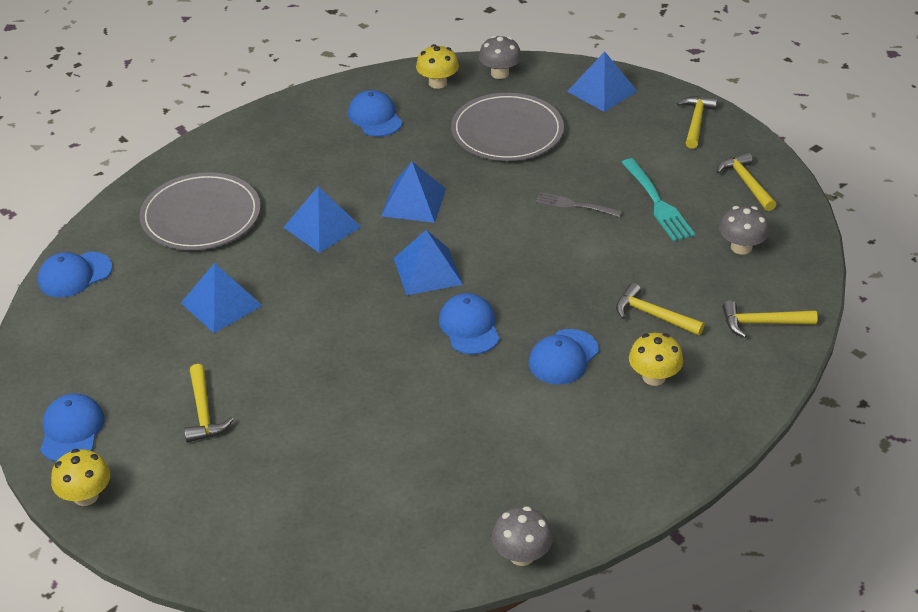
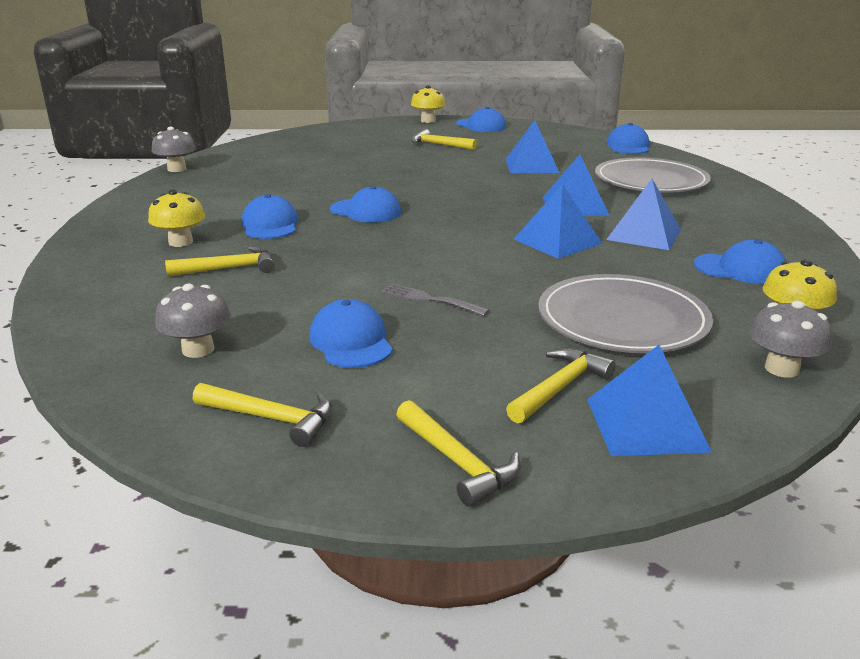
camera: 130 degrees right, 15 degrees down
blue pyramid [394,230,463,295] -> blue pyramid moved to [606,179,681,250]
grey fork [536,192,622,217] -> grey fork turned 120 degrees counterclockwise [381,283,490,316]
turquoise fork [621,158,695,242] -> blue cap [309,299,393,368]
yellow hammer [722,300,818,338] -> yellow hammer moved to [506,348,616,423]

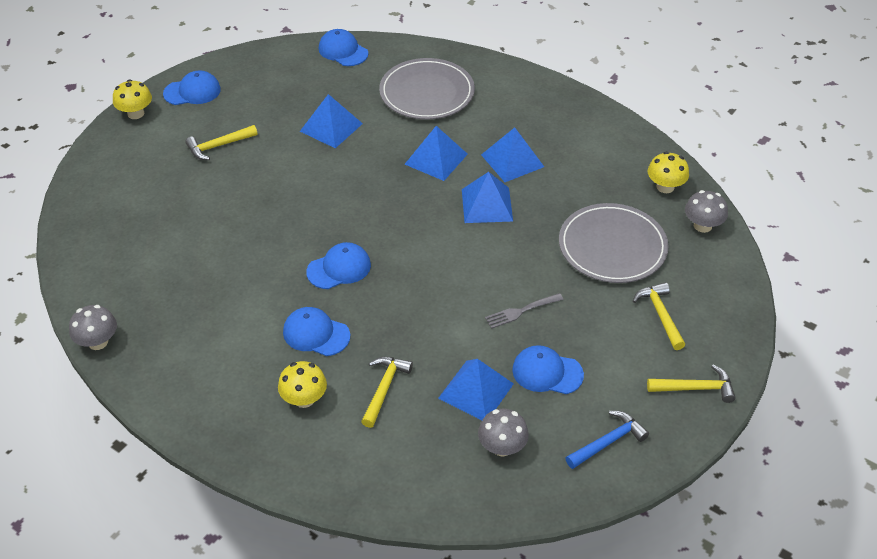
camera: 55 degrees left, 20 degrees up
yellow hammer [193,383,332,447] -> blue hammer [565,411,649,469]
blue pyramid [587,345,712,456] -> blue pyramid moved to [438,359,514,420]
blue cap [694,239,786,284] -> none

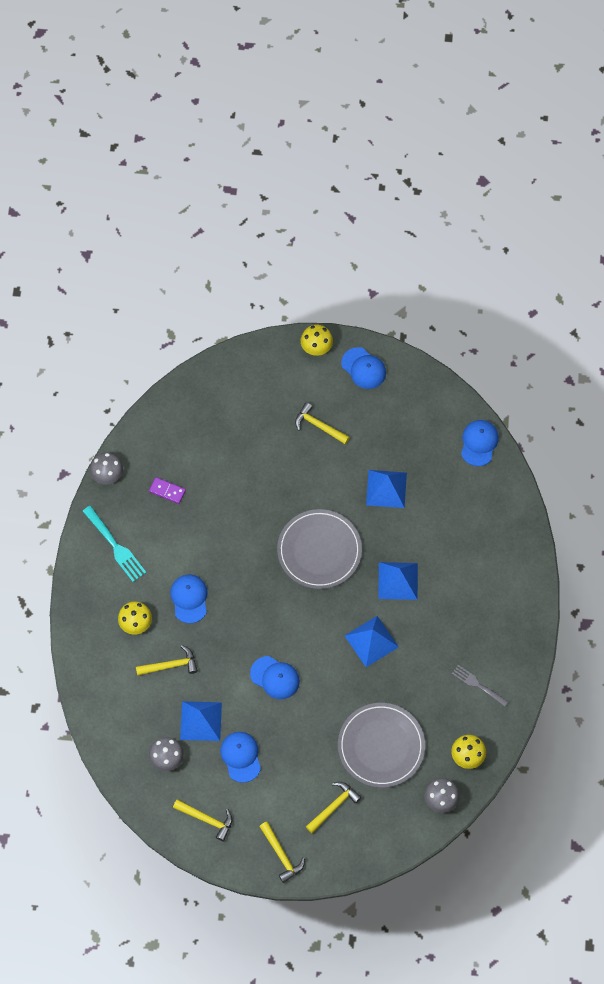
camera: 60 degrees right, 20 degrees up
blue cap [306,242,371,289] -> blue cap moved to [250,656,300,699]
grey plate [379,58,475,119] -> grey plate moved to [277,509,362,589]
blue pyramid [481,127,544,182] -> none
grey fork [485,293,564,329] -> grey fork moved to [452,665,508,707]
blue hammer [565,411,649,469] -> yellow hammer [173,800,233,841]
none -> turquoise fork [82,506,147,582]
none -> purple domino [149,477,186,504]

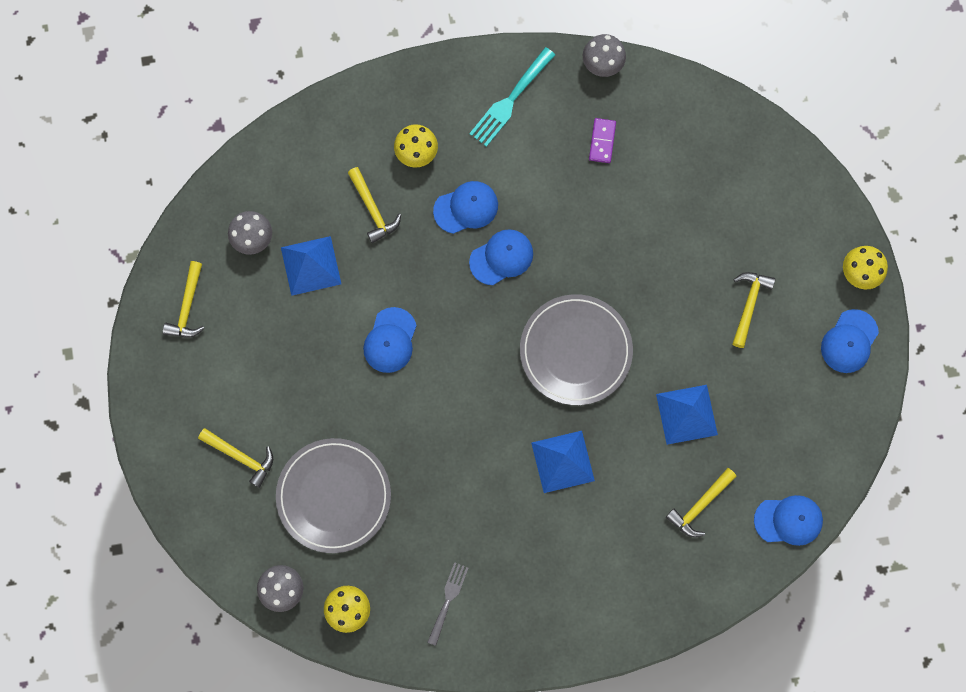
camera: 75 degrees right, 10 degrees up
blue cap [220,732,261,783] -> blue cap moved to [469,229,533,285]
yellow hammer [259,822,305,883] -> yellow hammer moved to [666,468,737,537]
blue pyramid [345,616,399,667] -> none

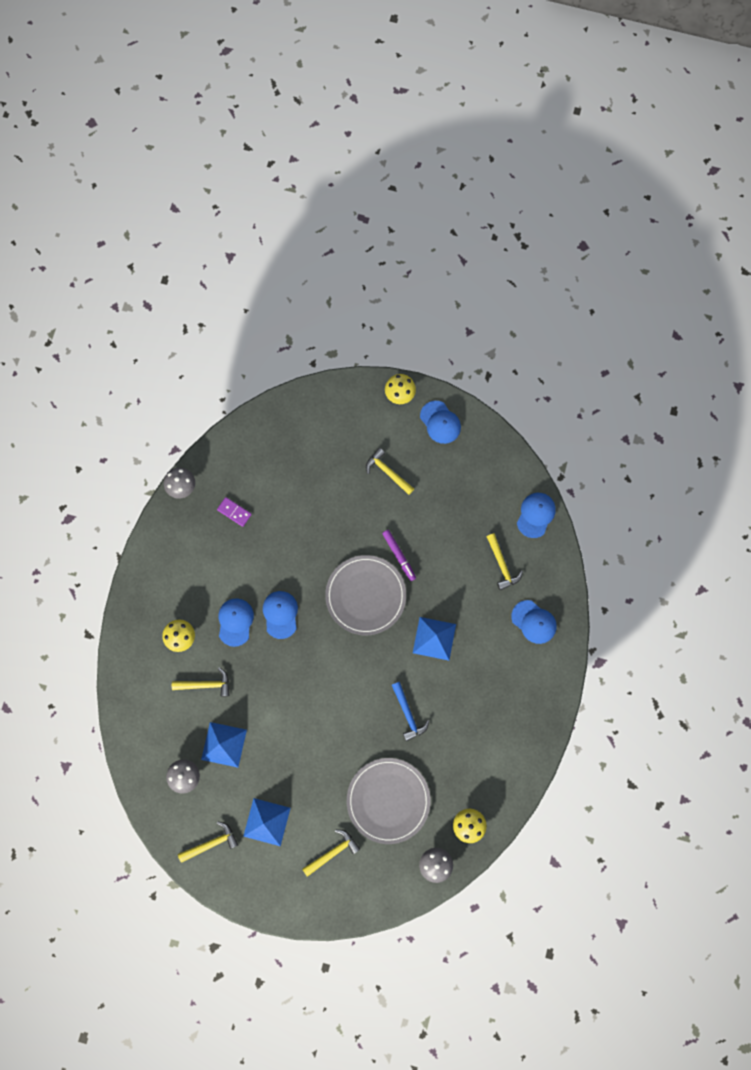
camera: 65 degrees left, 0 degrees up
yellow hammer [163,261,205,337] -> yellow hammer turned 60 degrees counterclockwise [178,822,238,863]
blue cap [363,307,417,373] -> blue cap moved to [511,600,557,644]
grey fork [427,562,468,646] -> none
turquoise fork [469,47,555,147] -> none
blue pyramid [656,385,718,445] -> blue pyramid moved to [243,798,291,846]
none -> purple marker [382,530,416,581]
none -> blue hammer [392,682,429,741]

